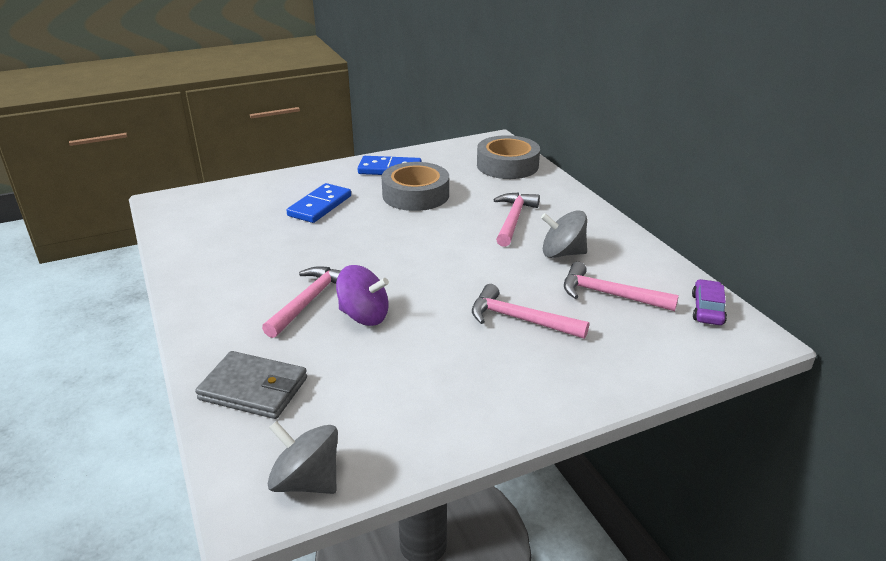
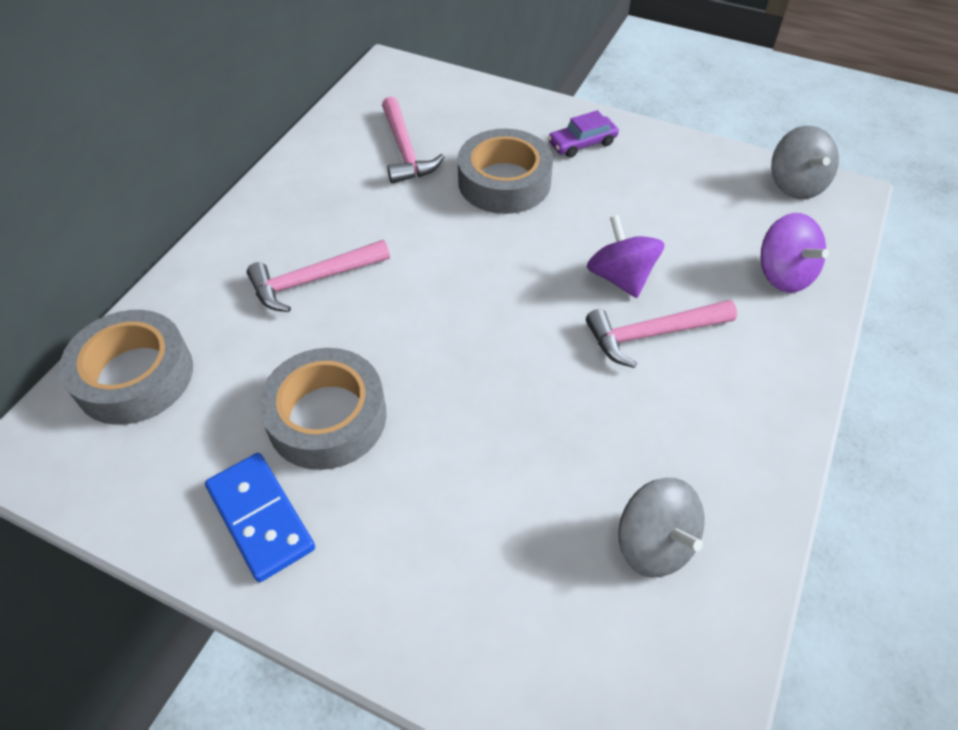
camera: 130 degrees left, 20 degrees up
grey wallet [195,351,307,419] -> purple spinning top [761,213,829,293]
blue domino [286,183,351,223] -> none
pink hammer [472,284,589,339] -> grey tape [457,129,553,214]
grey spinning top [541,210,587,258] -> grey spinning top moved to [618,478,705,577]
purple car [692,279,727,325] -> purple car moved to [548,110,619,158]

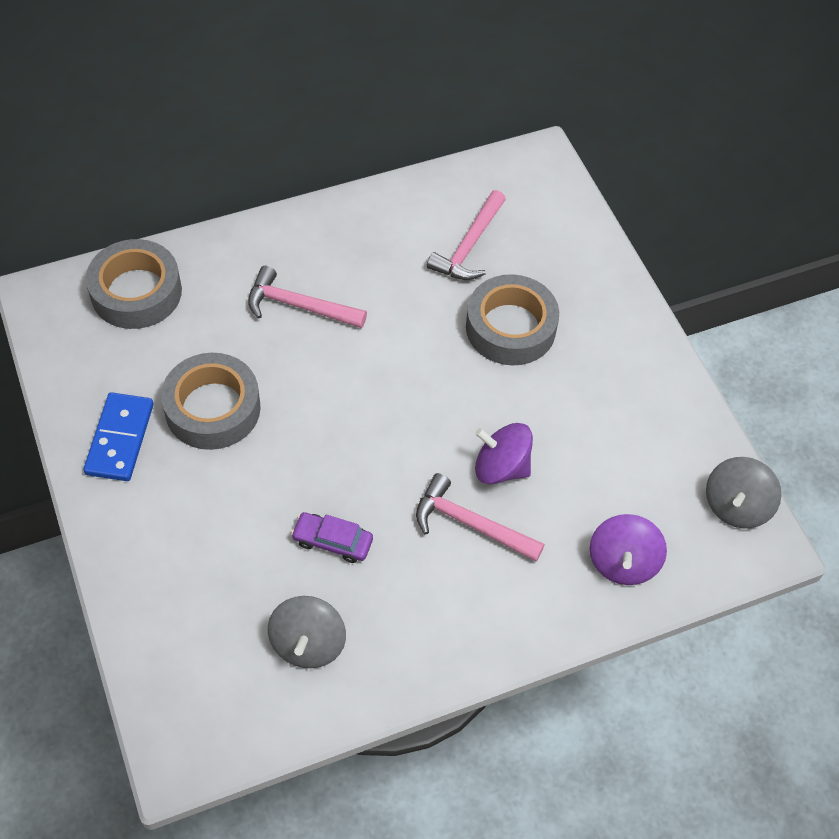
camera: 40 degrees right, 5 degrees up
purple car [548,110,619,158] -> purple car moved to [291,512,373,563]
purple spinning top [587,215,665,298] -> purple spinning top turned 90 degrees counterclockwise [475,423,533,484]

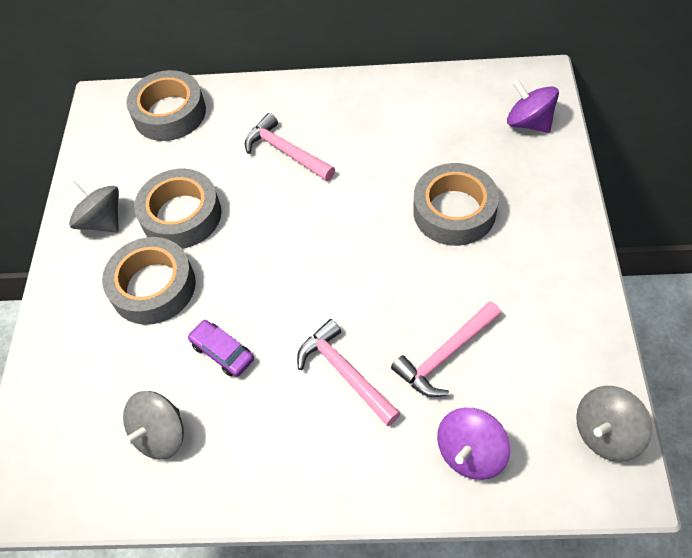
camera: 30 degrees right, 0 degrees up
blue domino [84,392,154,481] -> grey spinning top [69,181,119,233]
pink hammer [427,190,506,280] -> pink hammer moved to [391,301,501,397]
purple spinning top [475,423,533,484] -> purple spinning top moved to [507,80,559,133]
none -> grey tape [102,237,196,325]

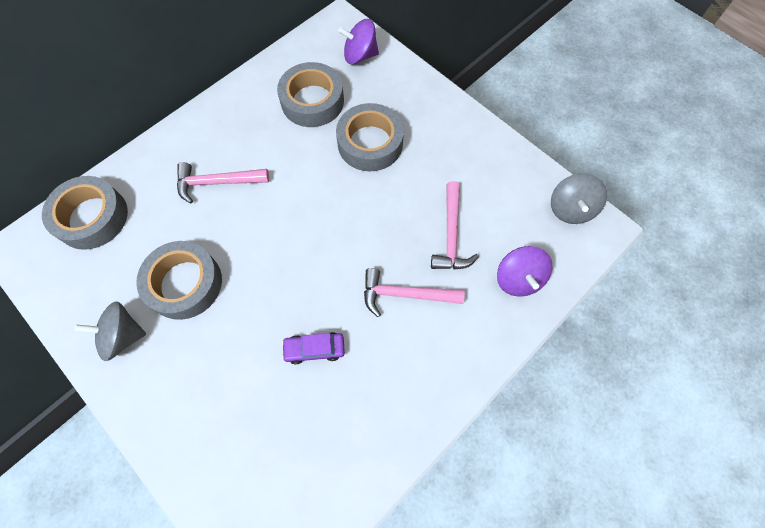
camera: 50 degrees left, 10 degrees up
grey tape [102,237,196,325] -> grey tape moved to [277,62,344,127]
grey spinning top [123,391,184,459] -> none

